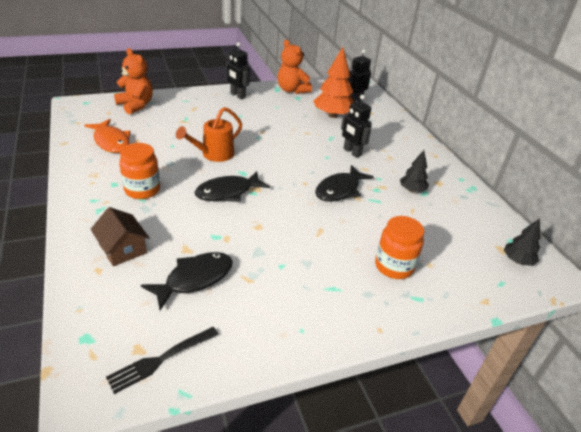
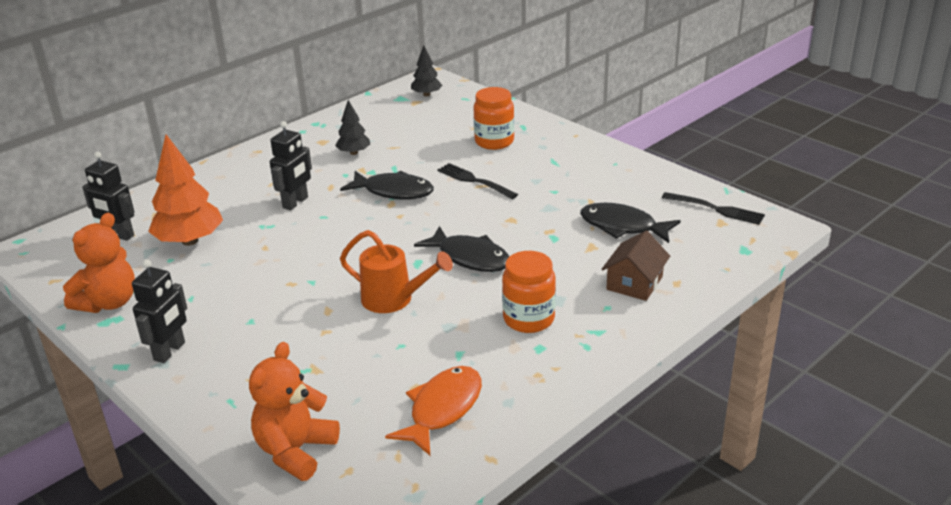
camera: 110 degrees left, 5 degrees down
none -> black fork [437,163,518,199]

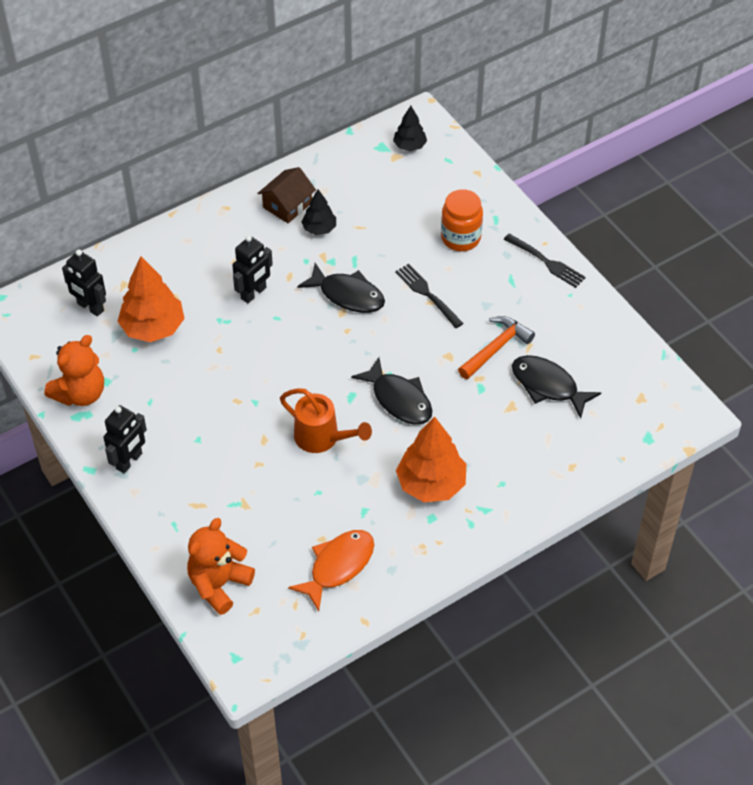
camera: 10 degrees right, 20 degrees up
orange jar [502,251,556,333] -> orange tree [396,417,466,502]
brown house [602,231,670,301] -> brown house moved to [257,167,316,223]
black fork [662,192,765,225] -> black fork moved to [504,234,586,288]
none -> orange hammer [458,316,535,379]

